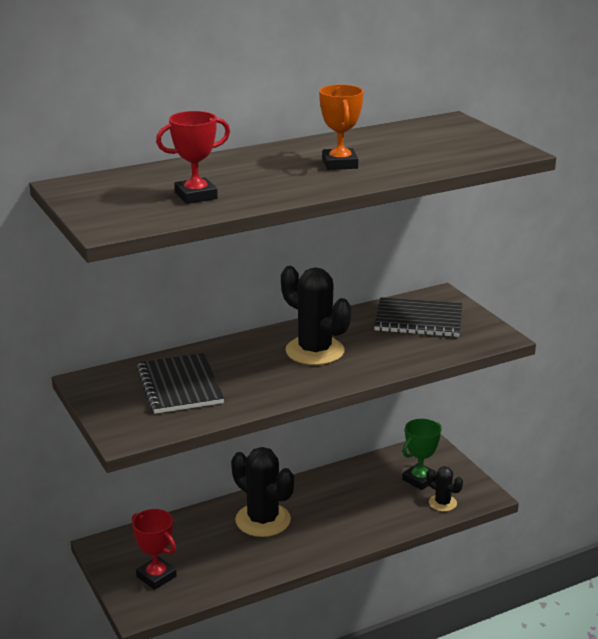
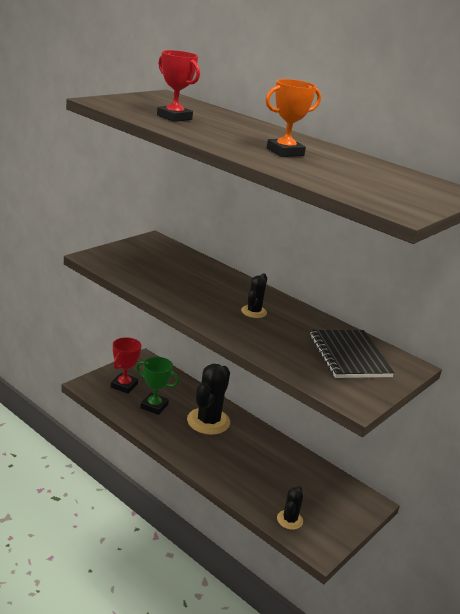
camera: 65 degrees right, 0 degrees up
black notebook [136,353,224,414] -> none
black cactus [281,266,351,365] -> black cactus [241,274,267,318], size x0.52
green trophy [402,419,442,490] -> green trophy moved to [136,357,179,415]

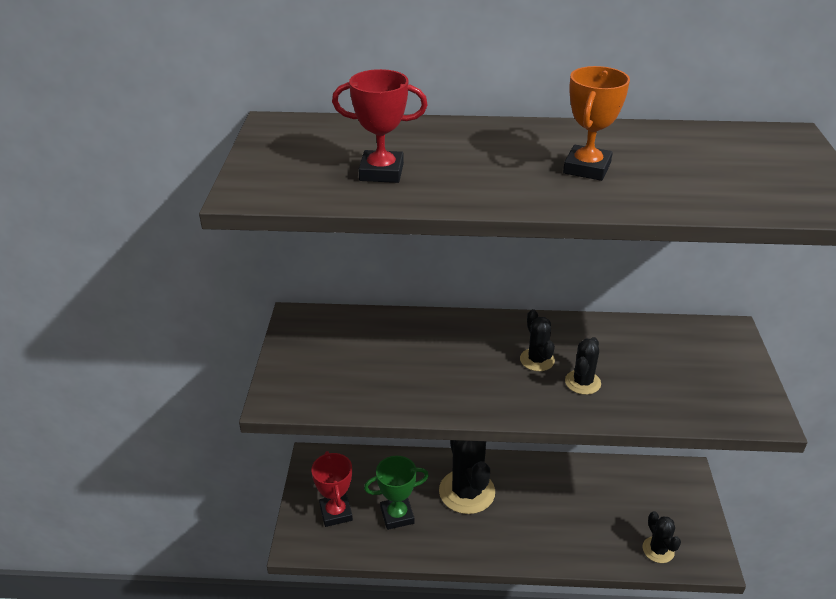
camera: 35 degrees left, 10 degrees up
black notebook [310,330,395,378] -> none
none -> black cactus [565,337,601,395]

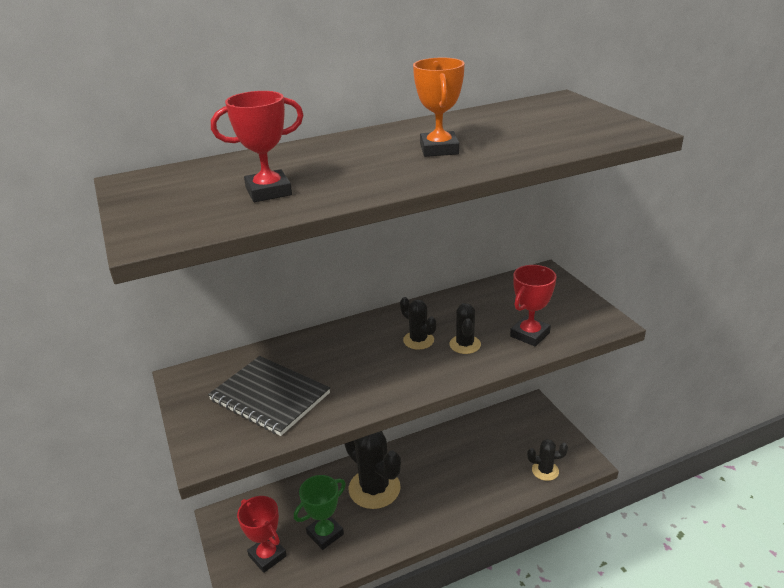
camera: 25 degrees left, 5 degrees down
black cactus [642,511,681,563] -> black cactus turned 45 degrees counterclockwise [527,439,568,481]
none -> black notebook [208,356,330,436]
none -> red trophy [510,265,557,347]

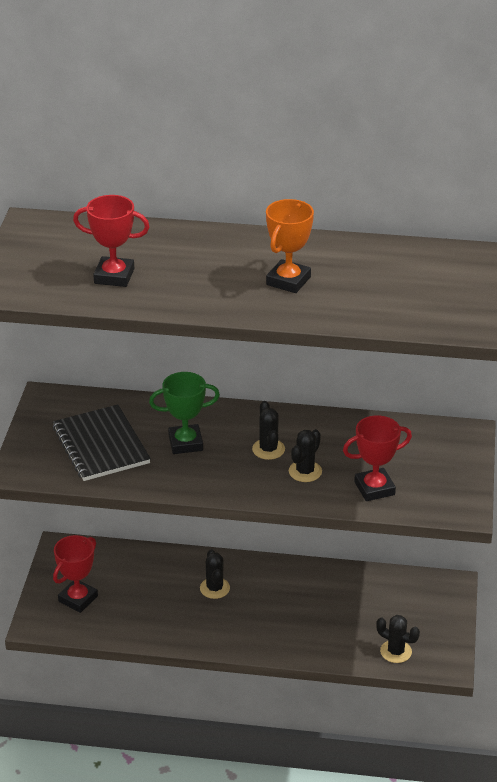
camera: 30 degrees right, 5 degrees up
red trophy [237,496,287,573] -> red trophy turned 45 degrees clockwise [53,535,98,613]
green trophy [294,475,346,550] -> green trophy moved to [149,372,220,454]
black cactus [345,431,401,509] -> black cactus [200,549,230,599], size x0.52

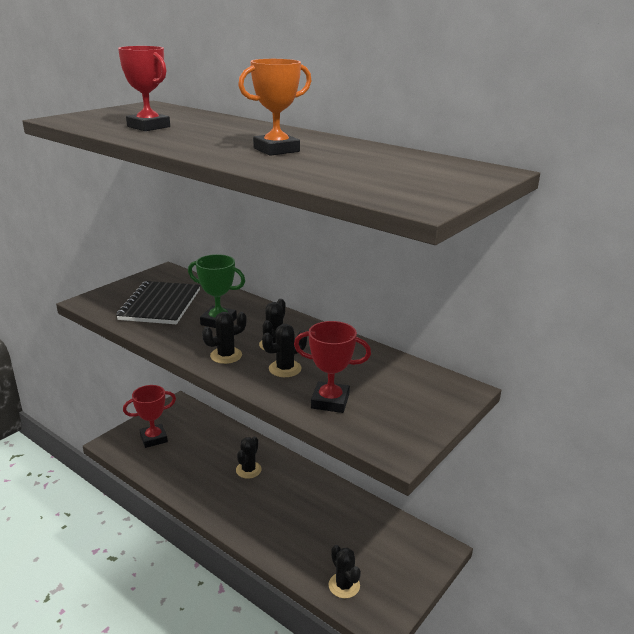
camera: 30 degrees right, 10 degrees down
none -> black cactus [202,312,247,364]

